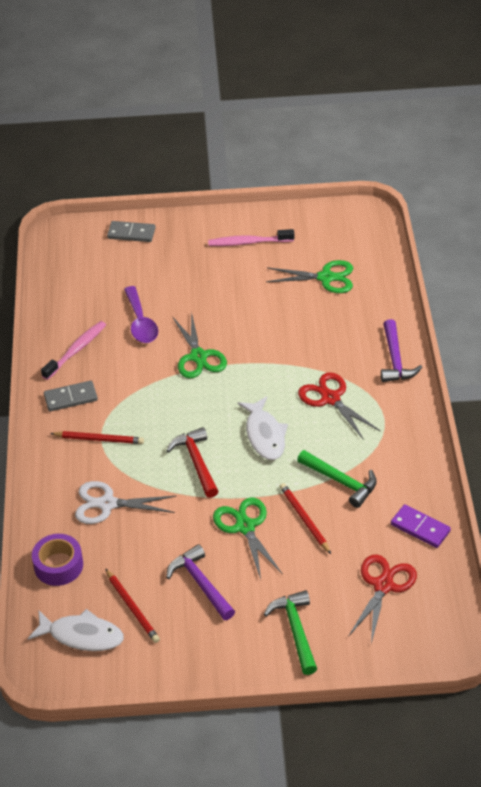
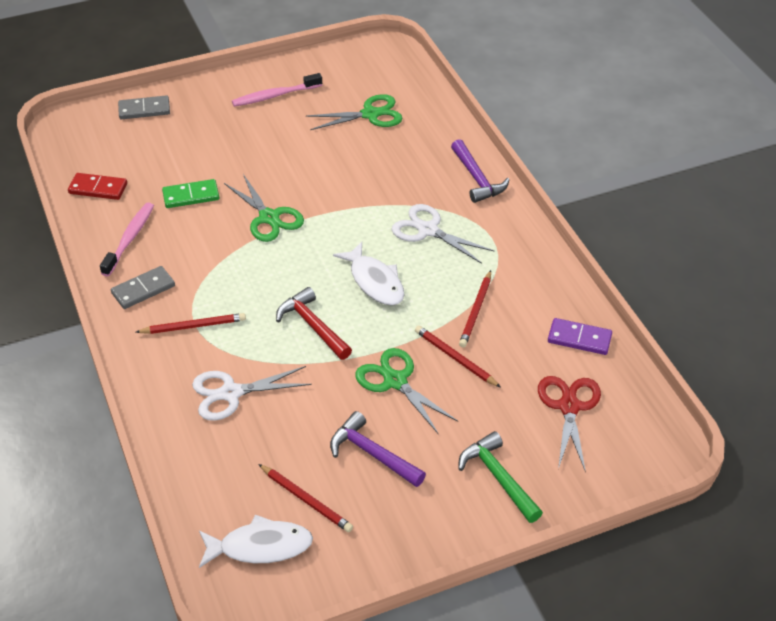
camera: 20 degrees left, 0 degrees up
purple tape [32,534,83,586] -> none
purple spoon [124,286,158,343] -> green domino [162,179,219,208]
green hammer [297,450,377,508] -> red pencil [459,270,491,347]
red scissors [298,372,380,440] -> white scissors [391,204,494,264]
none -> red domino [68,173,127,200]

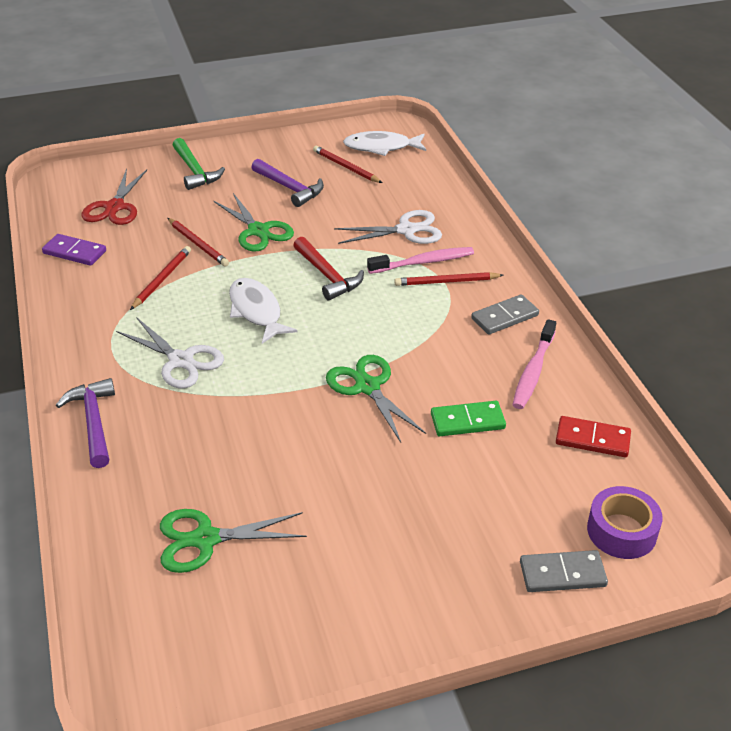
camera: 175 degrees left, 5 degrees down
pink toothbrush [232,73,322,107] -> pink toothbrush moved to [367,247,474,274]
none -> purple tape [587,486,662,559]

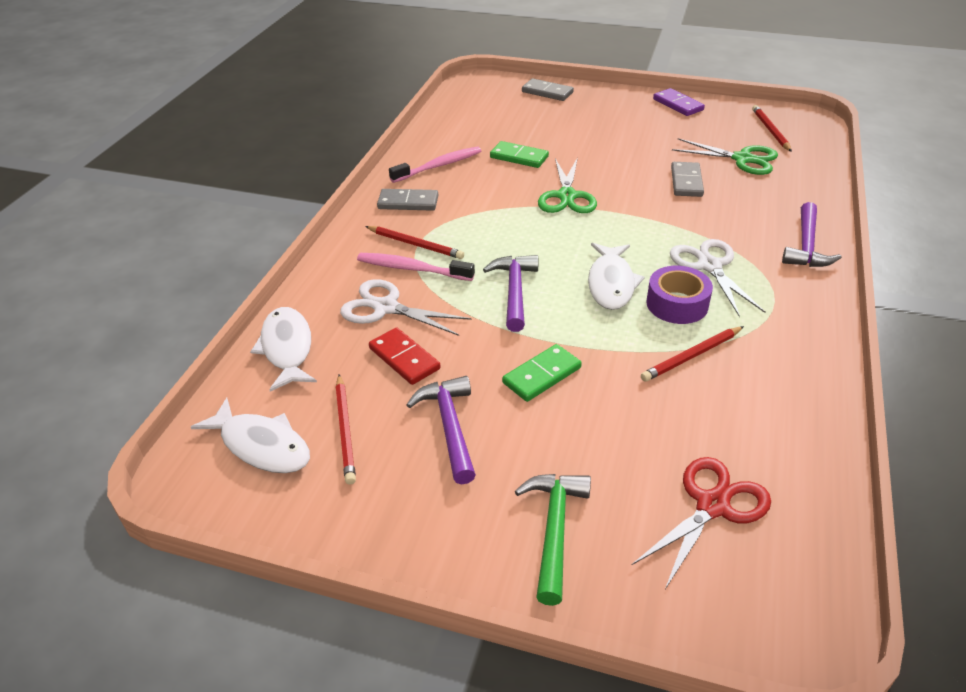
camera: 145 degrees left, 0 degrees up
purple domino [42,234,106,266] -> purple domino moved to [653,88,705,116]
red pencil [168,218,229,267] -> red pencil moved to [752,105,792,152]
green scissors [214,193,294,252] -> green domino [502,344,582,402]
red hammer [293,237,364,301] -> purple hammer [483,255,538,332]
red domino [556,416,631,457] -> red domino moved to [369,327,441,385]
purple tape [587,486,662,559] -> purple tape moved to [646,266,713,324]
none -> white fish [250,307,317,392]
none -> grey domino [671,162,704,197]

